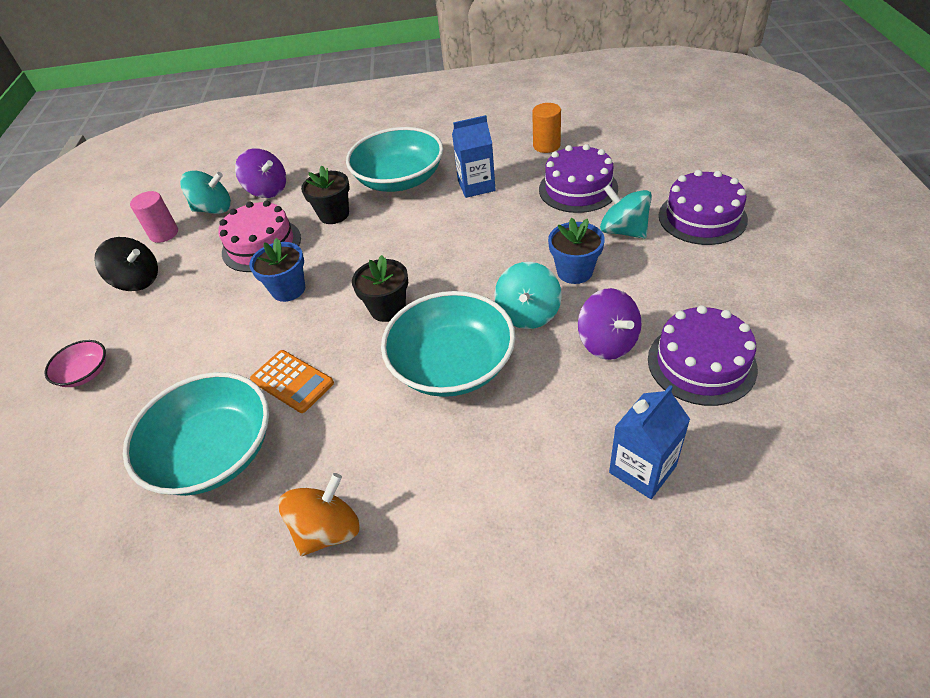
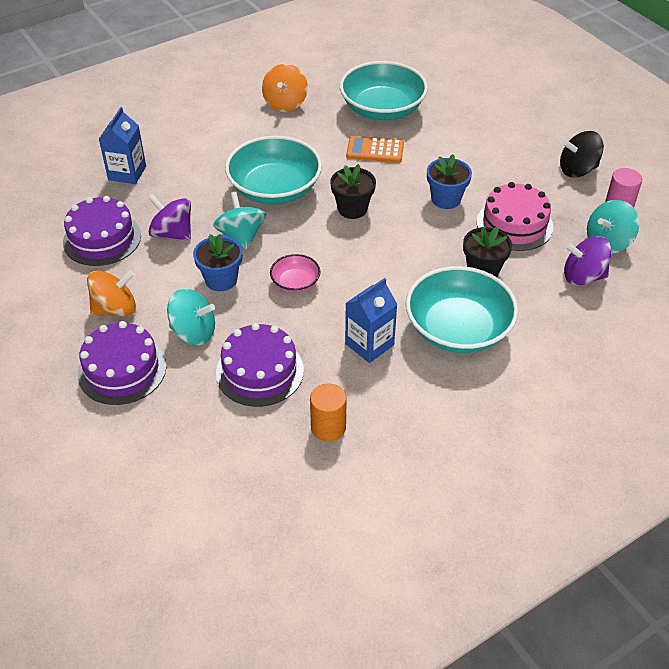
camera: 145 degrees right, 0 degrees up
pink bowl [45,340,106,387] -> pink bowl moved to [270,254,321,293]
none -> orange spinning top [87,270,136,316]

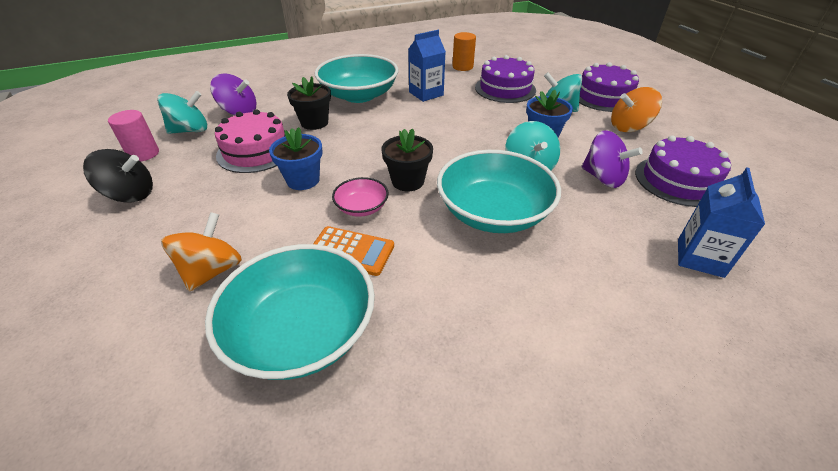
camera: 170 degrees left, 5 degrees down
orange spinning top [262,64,308,112] -> orange spinning top moved to [161,212,242,292]
pink bowl [270,254,321,293] -> pink bowl moved to [332,177,389,217]

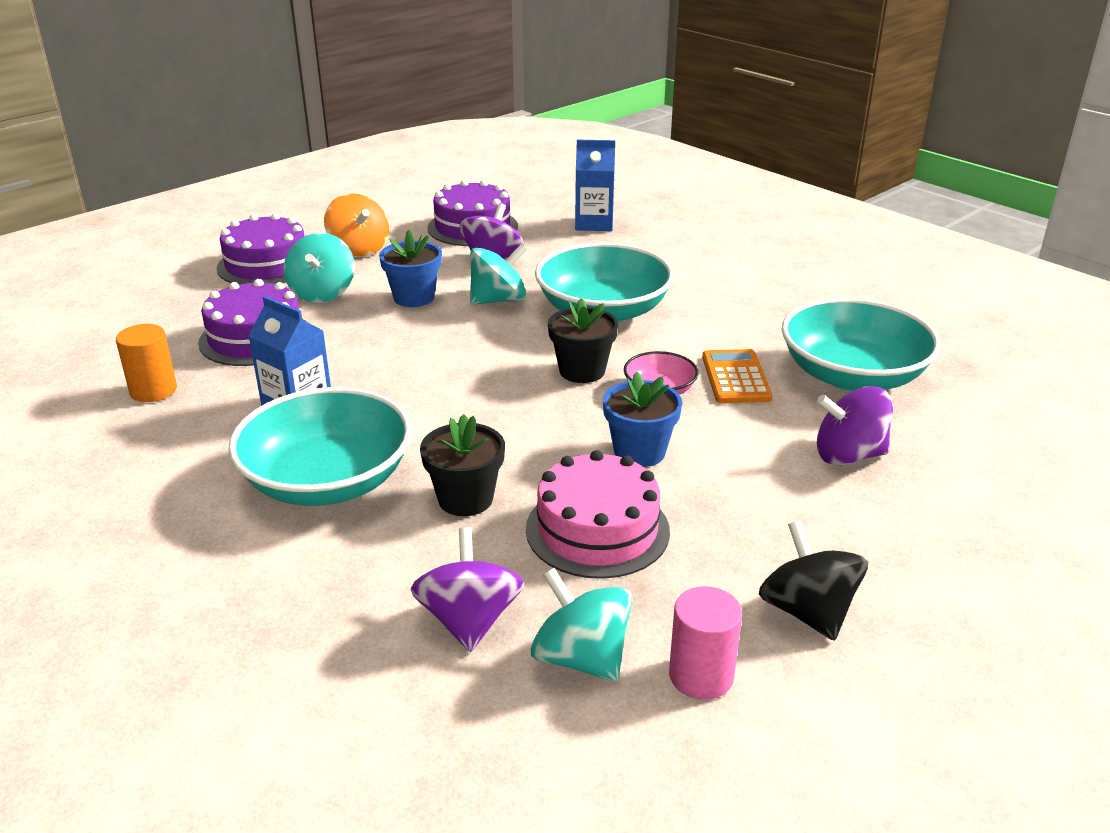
camera: 110 degrees left, 10 degrees down
orange spinning top [161,212,242,292] -> purple spinning top [817,386,893,465]

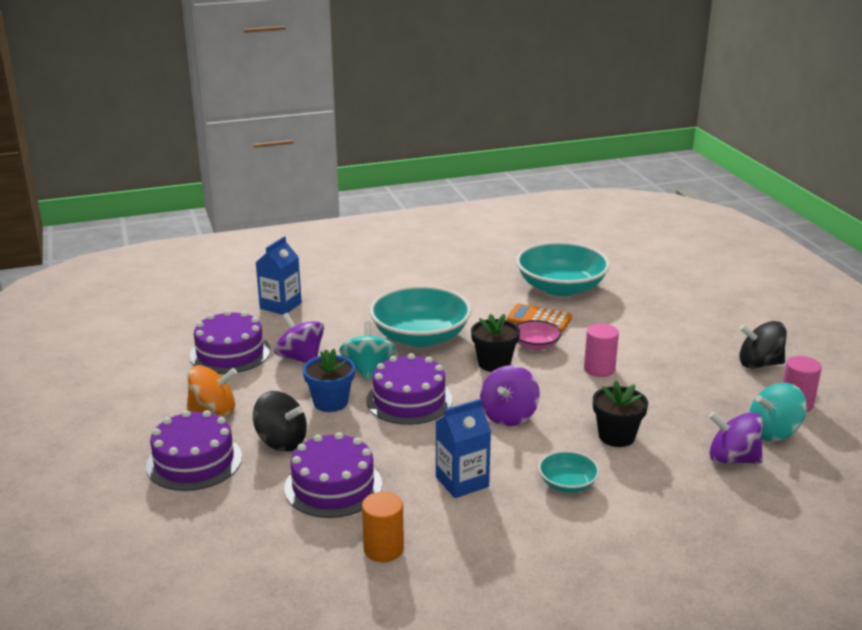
camera: 65 degrees left, 5 degrees down
turquoise bowl [228,387,412,506] -> turquoise bowl [538,451,600,493], size x0.48
turquoise spinning top [284,233,355,303] -> black spinning top [253,391,307,452]
pink cake [526,450,670,579] -> none
blue flower pot [603,371,683,467] -> pink cylinder [584,323,619,377]
purple spinning top [817,386,893,465] -> purple spinning top moved to [480,365,540,426]
none -> purple cake [366,353,452,425]

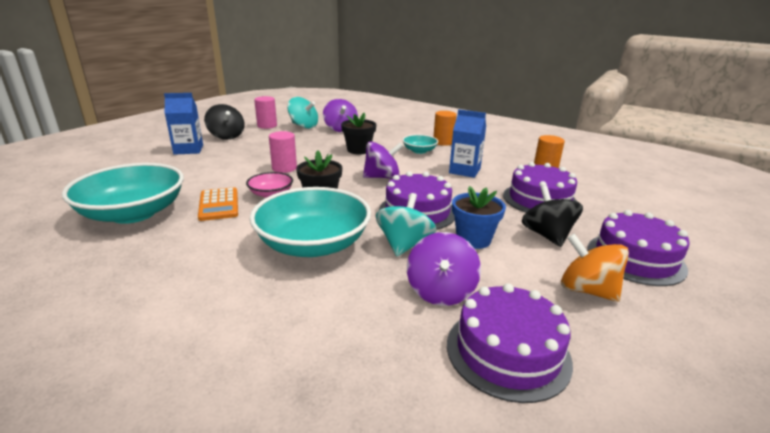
camera: 130 degrees left, 0 degrees up
blue carton [256,236,302,315] -> blue carton moved to [164,93,203,155]
turquoise spinning top [339,321,397,381] -> turquoise spinning top turned 150 degrees clockwise [376,193,436,256]
none -> orange cylinder [434,111,457,146]

